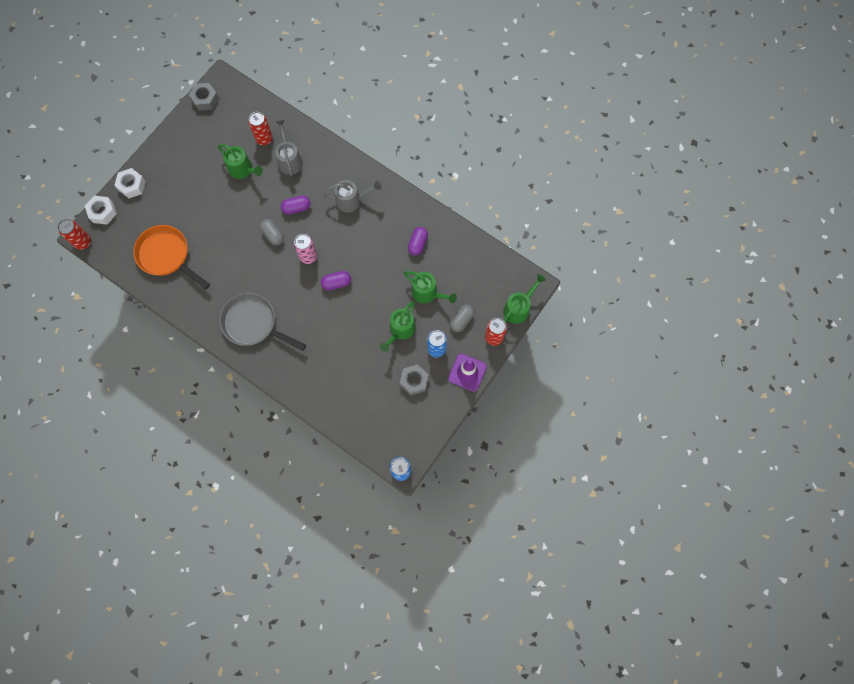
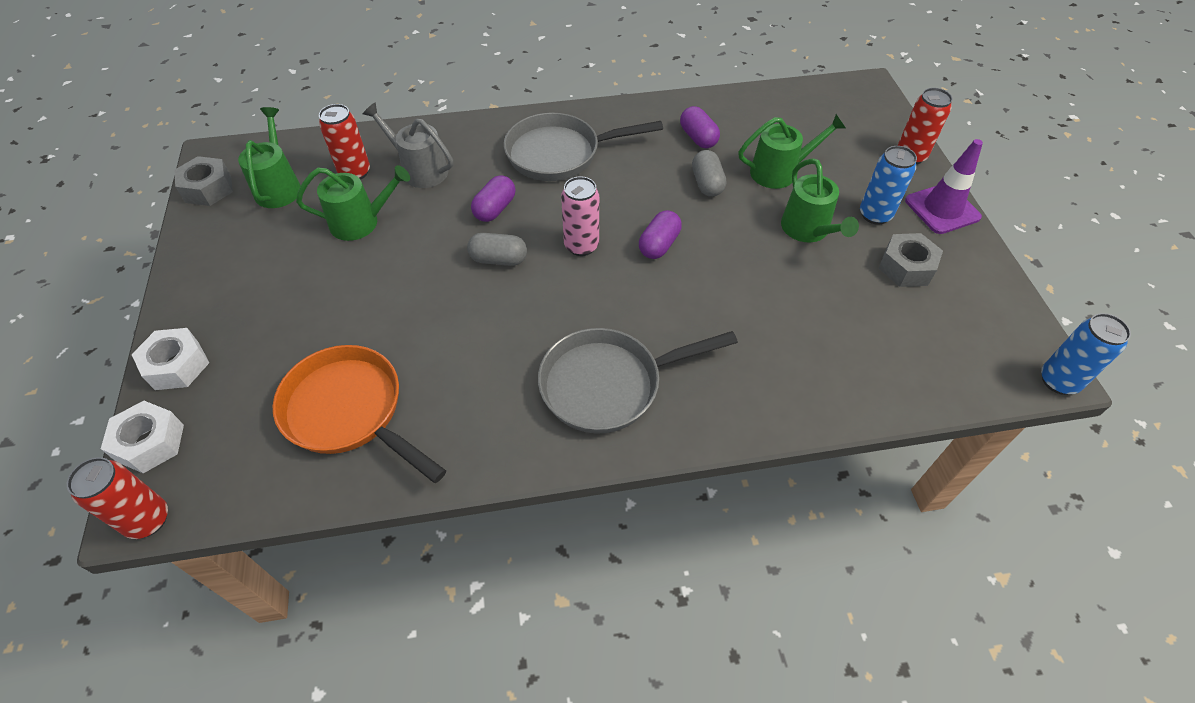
camera: 45 degrees left, 20 degrees down
orange pan [133,225,210,290] -> orange pan turned 45 degrees clockwise [273,345,446,483]
grey watering can [323,180,382,212] -> grey pan [504,113,663,181]
grey capsule [450,304,475,332] -> grey capsule moved to [692,150,726,197]
green watering can [503,274,546,324] -> green watering can moved to [238,107,301,208]

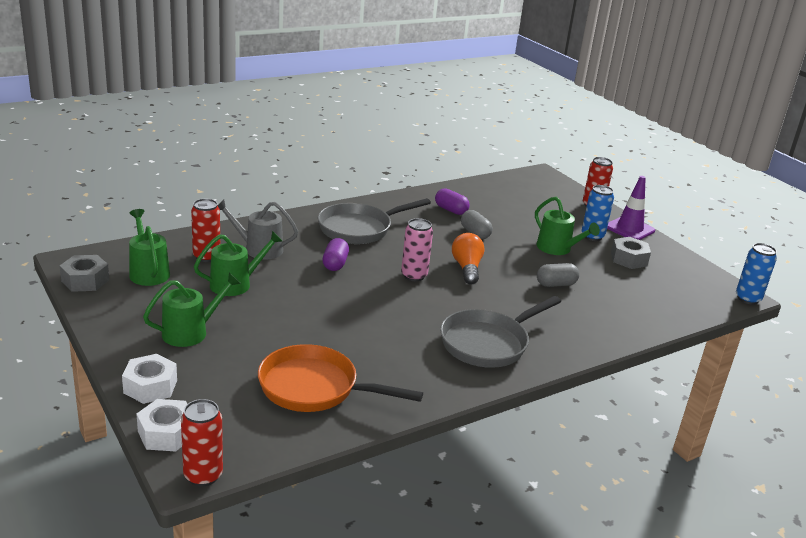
camera: 25 degrees left, 25 degrees down
grey capsule [467,233,527,266] -> grey capsule moved to [537,263,579,287]
purple capsule [639,210,682,259] -> orange light bulb [452,233,485,285]
green watering can [739,114,846,189] -> green watering can moved to [143,272,241,347]

